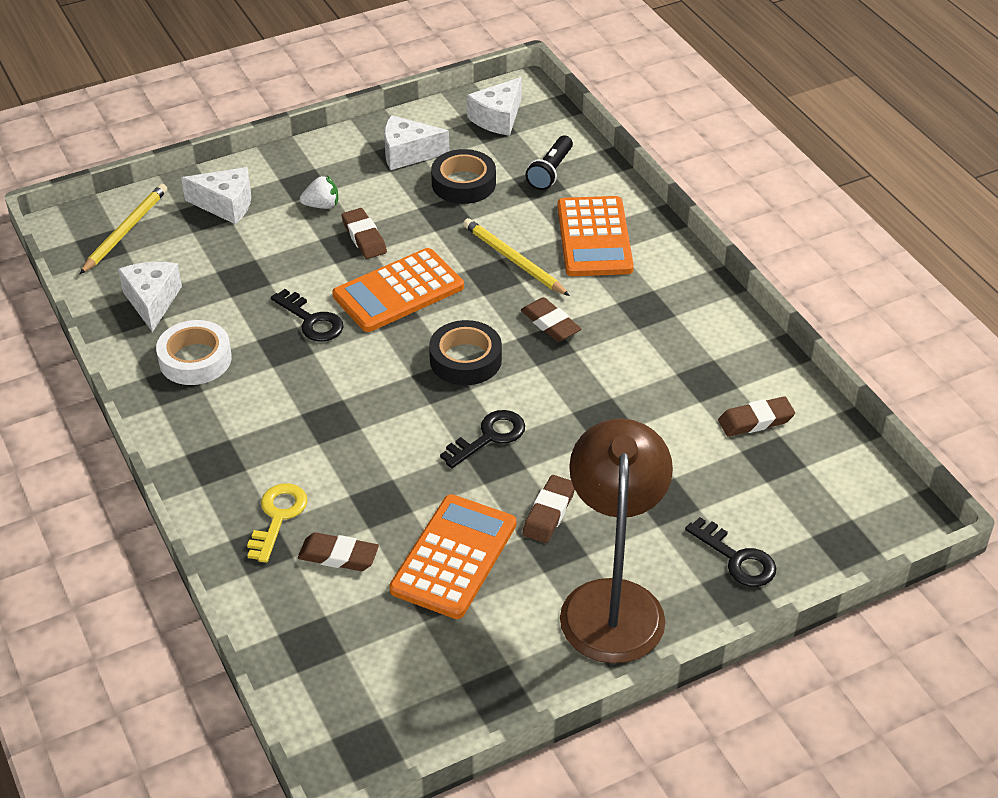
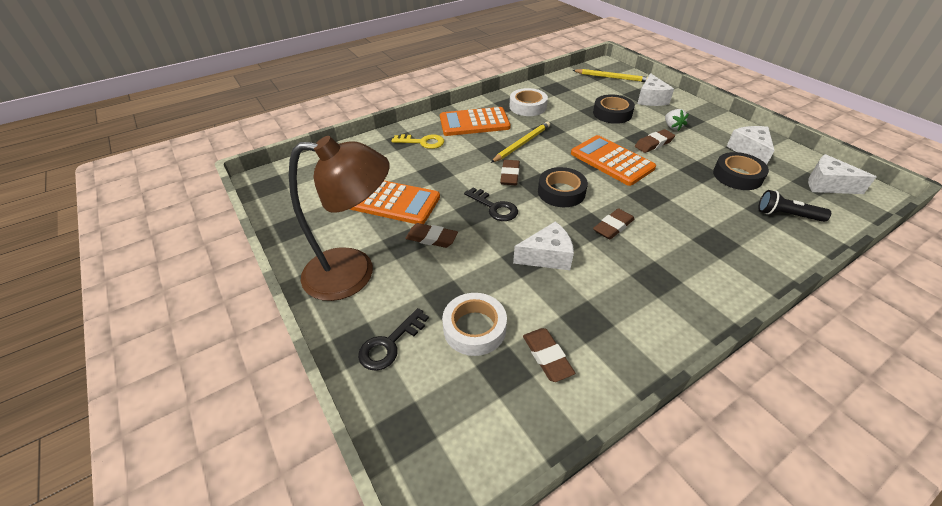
camera: 85 degrees right, 0 degrees up
white cheese [118,262,182,332] -> white cheese moved to [513,221,574,270]
black key [271,289,344,342] -> none
brown eraser [298,532,379,571] -> brown eraser moved to [500,160,520,185]
yellow pencil [463,218,570,296] -> yellow pencil moved to [491,121,550,163]
orange calculator [557,196,634,276] -> orange calculator moved to [440,107,510,136]
none -> white tape [442,293,507,356]
none -> black tape [593,94,635,124]

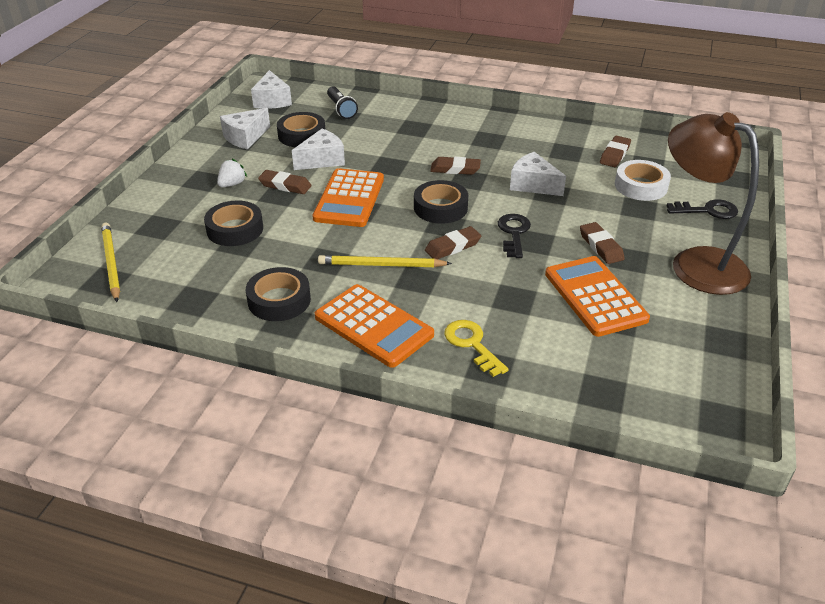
camera: 130 degrees left, 5 degrees down
white tape [509,88,548,116] -> black tape [246,267,311,321]
white cheese [637,73,674,106] -> white cheese moved to [292,129,345,170]

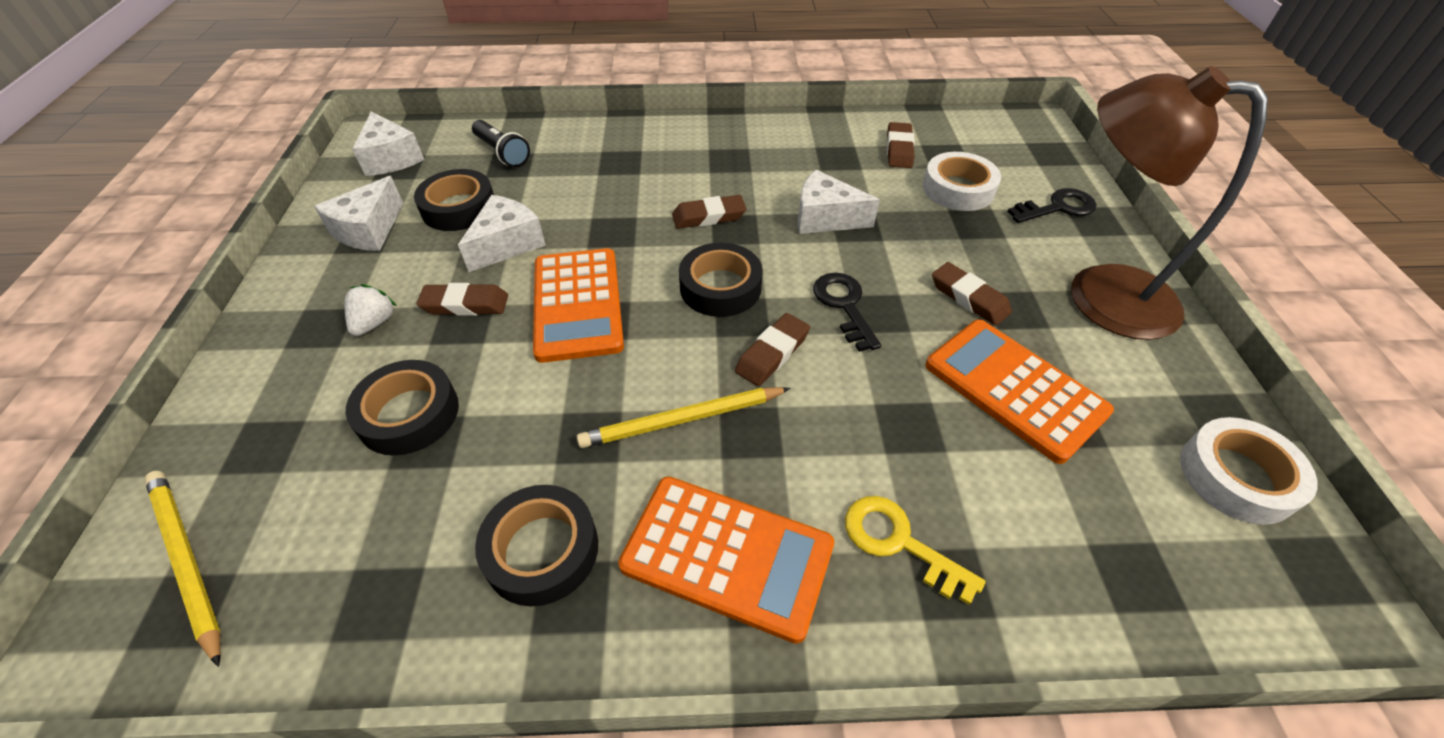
camera: 20 degrees left, 10 degrees up
none -> white tape [1180,417,1318,525]

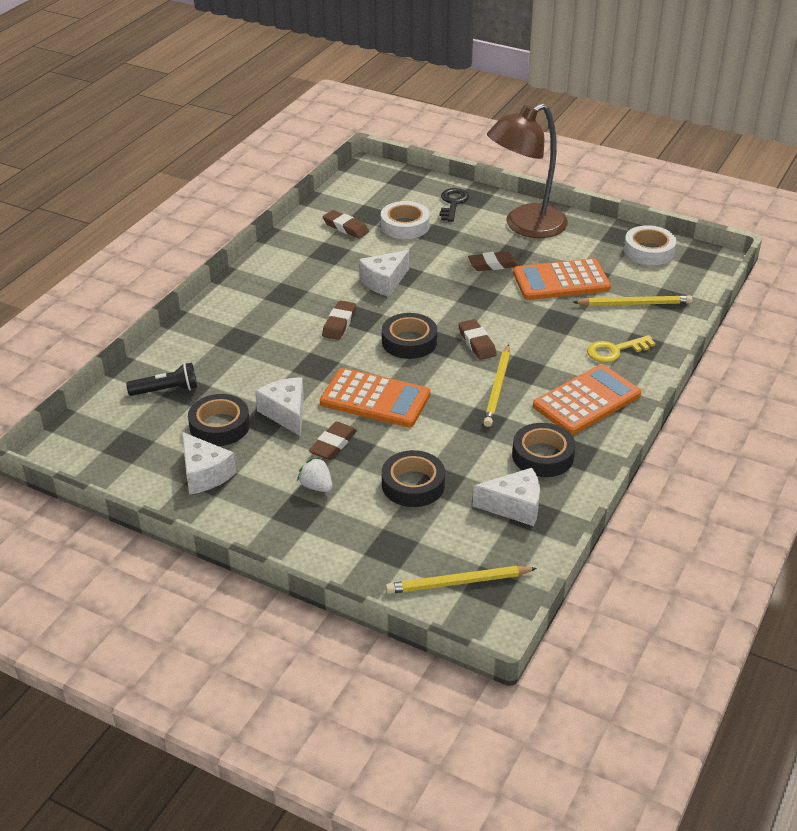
camera: 60 degrees left, 10 degrees down
white cheese [352,111,424,176] -> white cheese moved to [472,468,540,526]
black key [813,273,881,352] -> none
none -> yellow pencil [573,295,693,306]

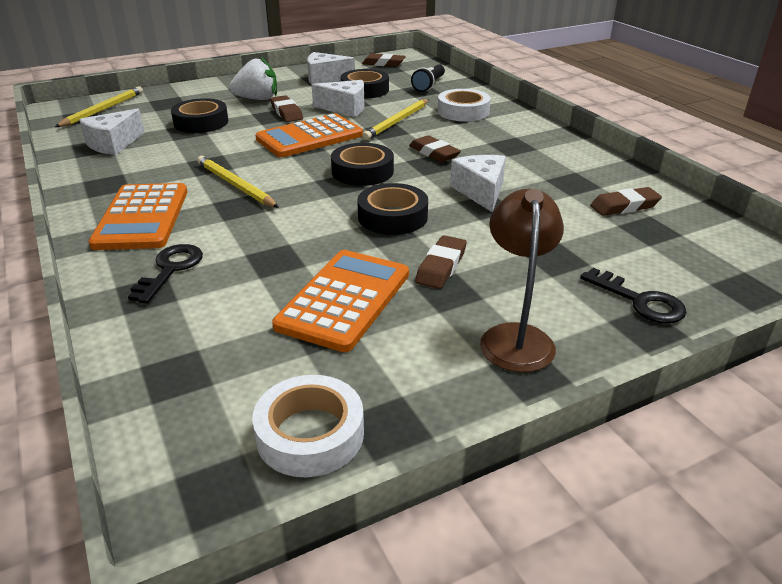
camera: 125 degrees right, 5 degrees down
white strawberry [297,457,332,492] -> white strawberry [229,56,277,100], size x1.60
white tape [381,201,430,239] -> white tape moved to [438,89,491,122]
brown eraser [458,319,497,360] -> brown eraser moved to [362,53,406,67]
brown lamp [487,103,568,238] -> brown lamp [480,189,564,372], size x0.64
black tape [512,423,576,477] -> black tape moved to [357,183,428,235]
yellow pencil [573,295,693,306] -> yellow pencil moved to [362,99,429,140]
yellow key [587,335,655,363] -> black key [128,244,203,304]

